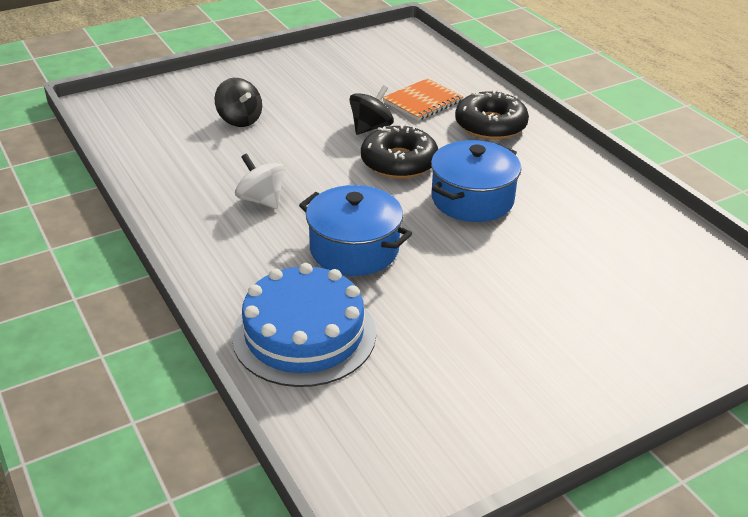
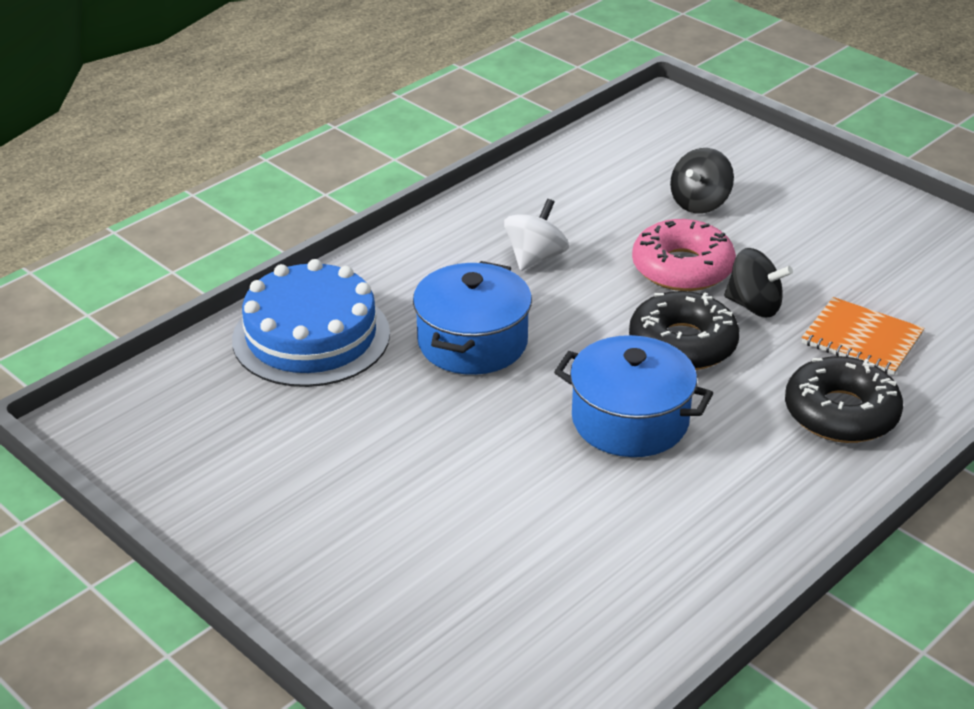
camera: 75 degrees right, 0 degrees up
none -> pink donut [632,219,736,291]

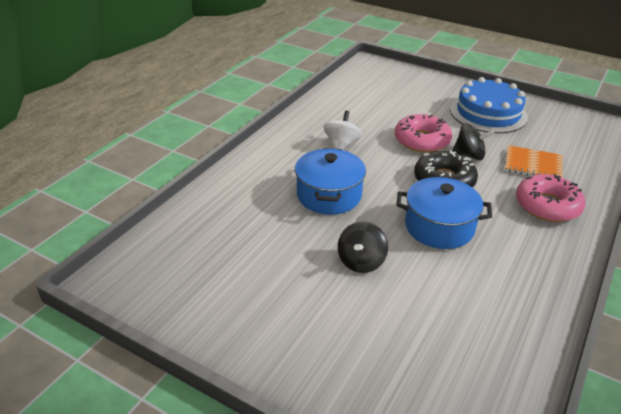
camera: 15 degrees left, 0 degrees up
blue cake [232,259,390,387] -> blue cake moved to [450,77,528,133]
black spinning top [670,148,734,213] -> black spinning top moved to [338,221,388,273]
black donut [785,356,903,443] -> pink donut [516,174,585,222]

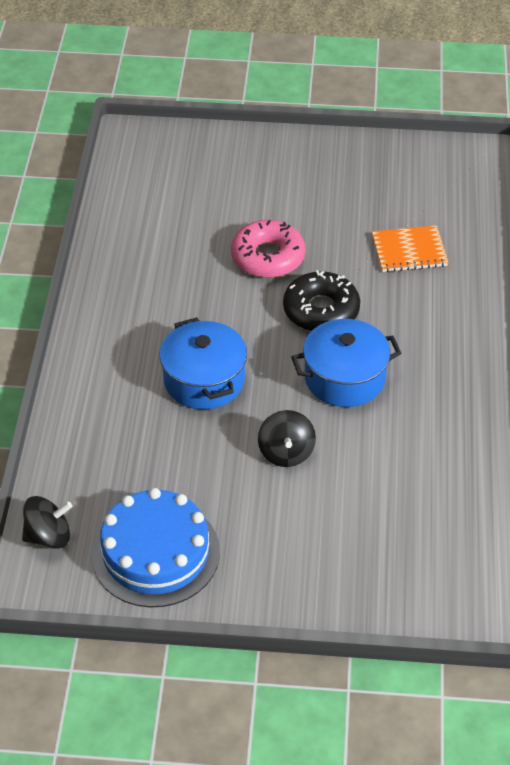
camera: 25 degrees left, 10 degrees up
white spinning top [323,111,362,150] -> none
blue cake [450,77,528,133] -> blue cake moved to [92,488,220,608]
black spinning top [452,124,494,160] -> black spinning top moved to [22,496,72,549]
pink donut [516,174,585,222] -> none

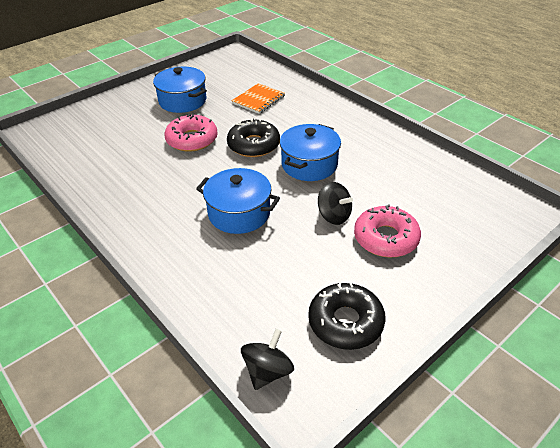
camera: 45 degrees left, 5 degrees down
blue cake [92,488,220,608] -> black donut [308,282,386,350]
none -> blue pot [153,67,207,113]
none -> pink donut [354,204,421,258]

